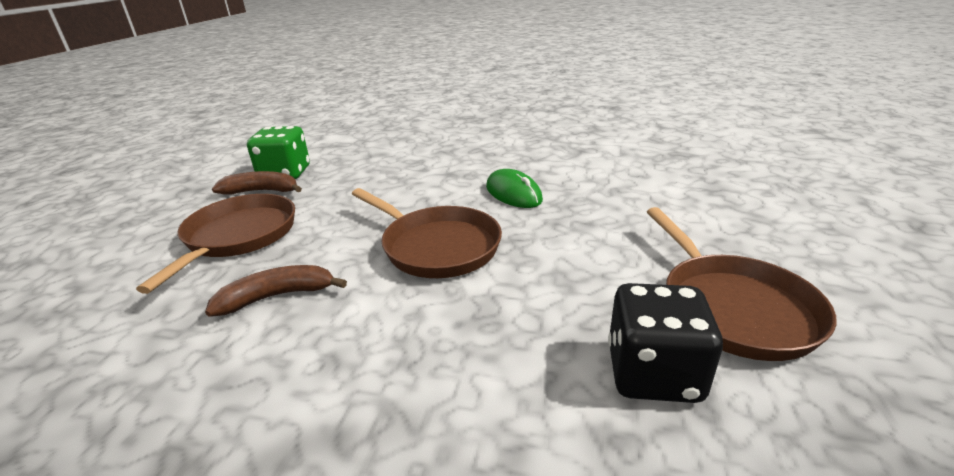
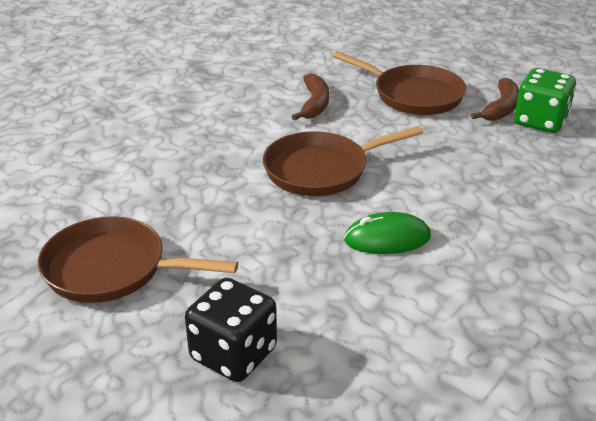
camera: 115 degrees right, 5 degrees up
black dice [608,283,723,403] -> black dice moved to [185,278,277,382]

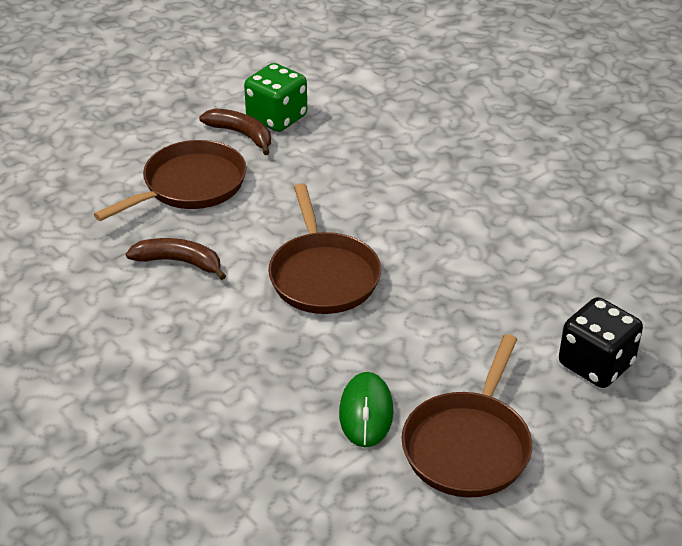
camera: 80 degrees left, 5 degrees up
green mouse [344,212,431,254] -> green mouse moved to [339,372,394,447]

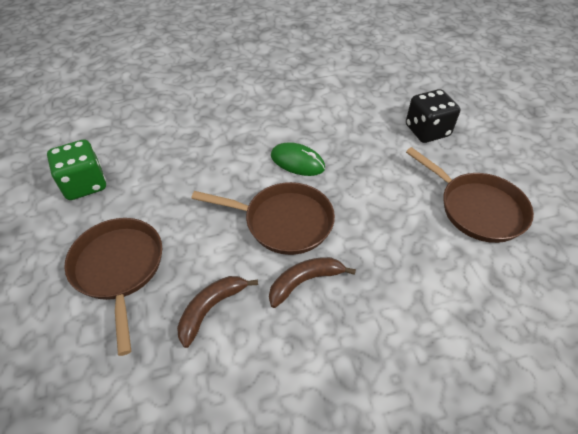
camera: 65 degrees left, 10 degrees up
brown banana [199,108,271,155] -> brown banana moved to [269,257,356,308]
green mouse [339,372,394,447] -> green mouse moved to [271,142,325,176]

